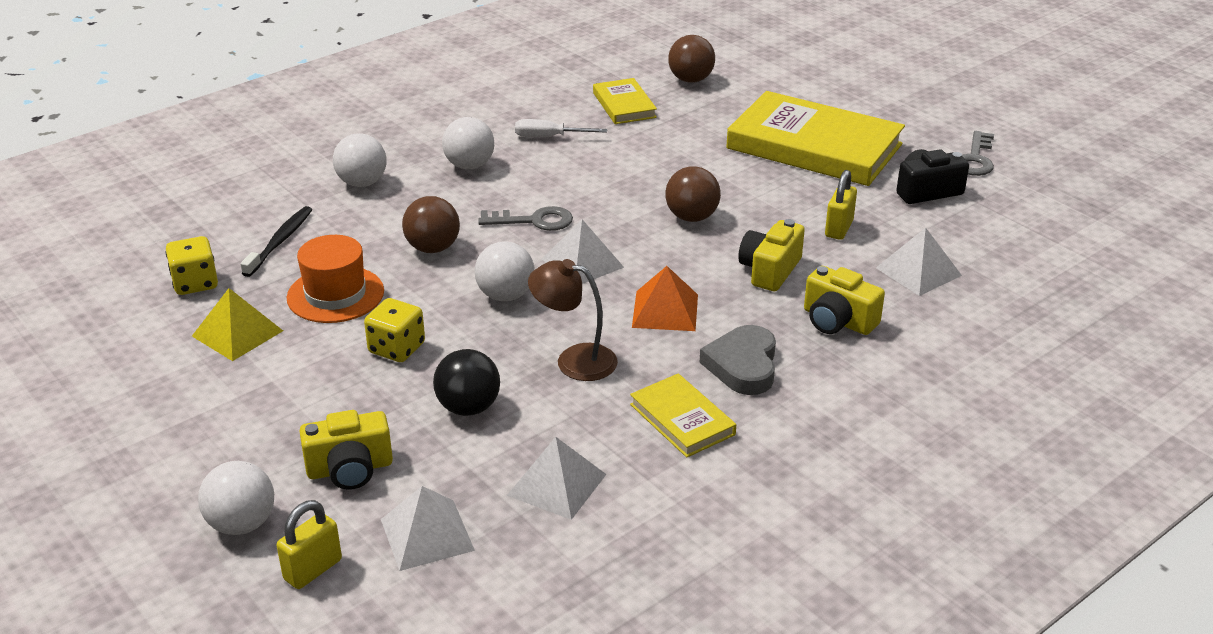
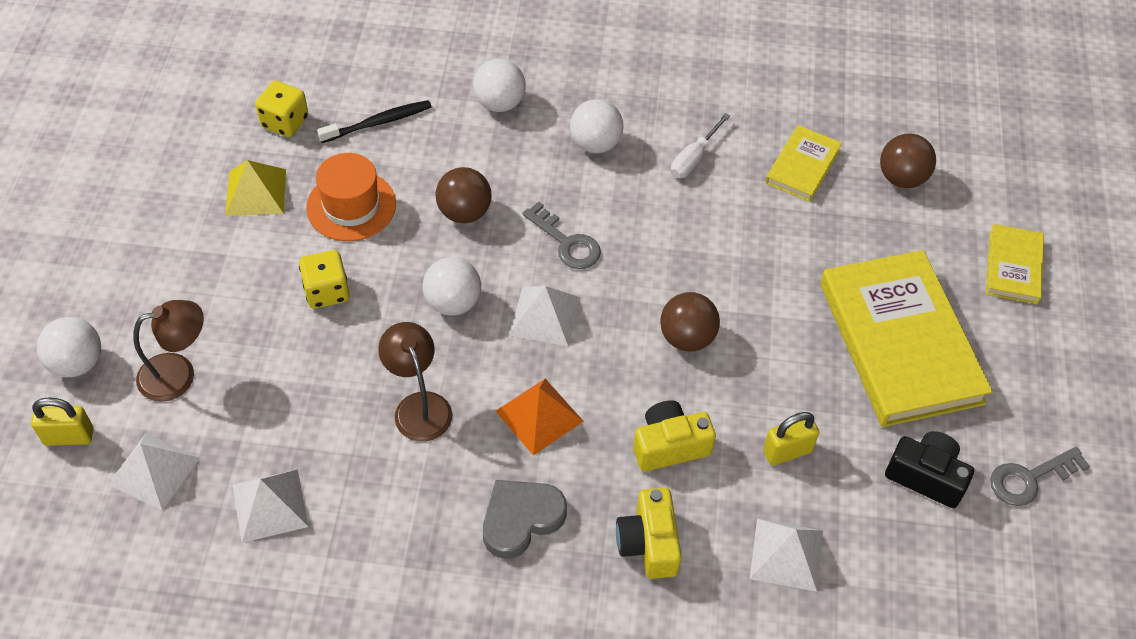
camera: 45 degrees right, 20 degrees up
yellow camera [299,410,393,490] -> brown lamp [133,300,204,402]
black ball [433,349,500,416] -> none
white screwdriver [515,119,607,137] -> white screwdriver turned 105 degrees counterclockwise [671,113,730,178]
yellow book [630,373,736,458] -> yellow book moved to [986,224,1044,304]

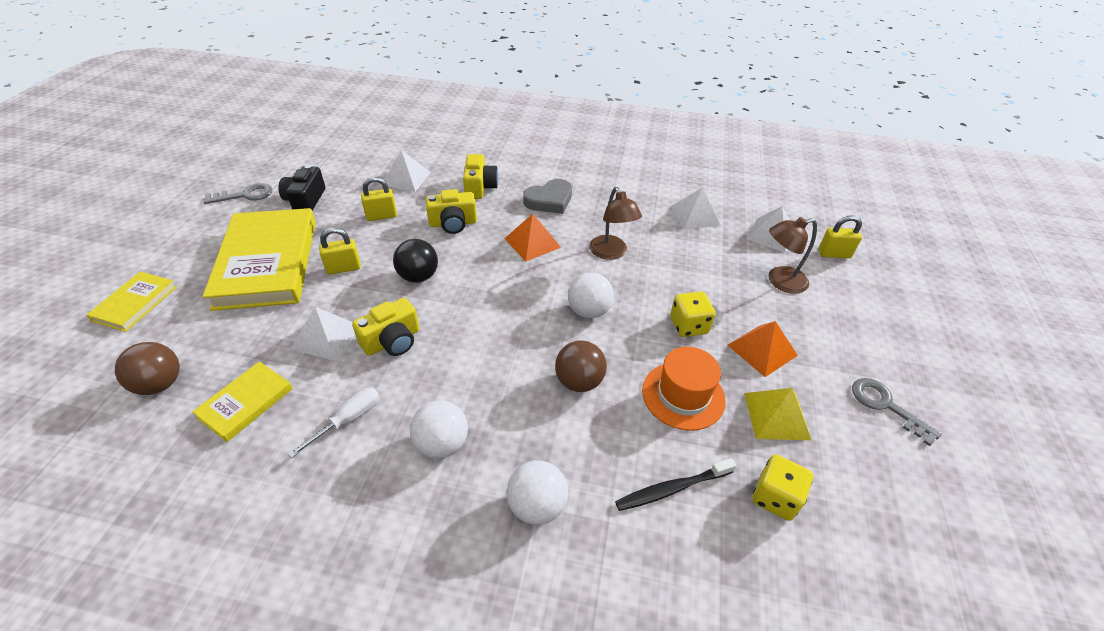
camera: 175 degrees left, 10 degrees down
white ball [37,317,101,377] -> none
white pyramid [509,286,581,346] -> white pyramid moved to [291,307,355,361]
grey key [522,202,601,269] -> grey key moved to [852,378,942,446]
brown ball [660,292,720,352] -> black ball [393,239,438,283]
black camera [885,431,974,508] -> black camera turned 60 degrees clockwise [278,165,325,211]
none -> yellow padlock [319,228,361,275]
none -> yellow camera [352,298,419,356]
none -> orange pyramid [728,321,798,377]

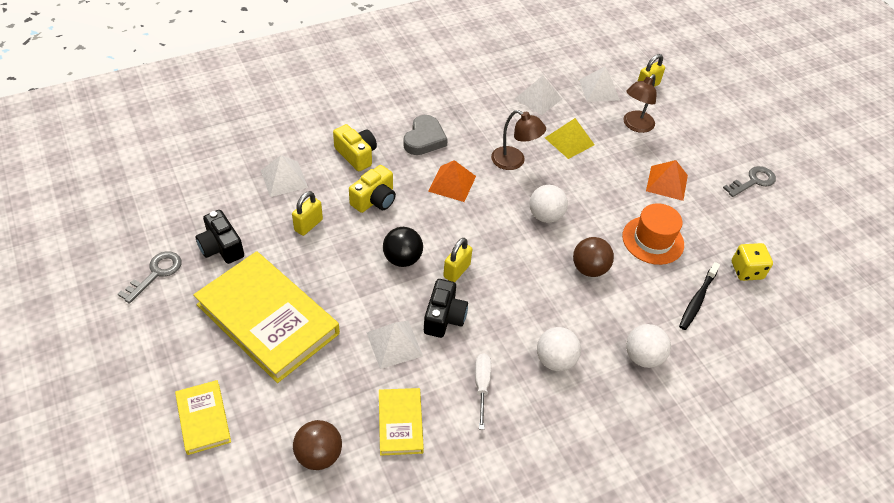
camera: 40 degrees left, 5 degrees up
yellow padlock [319,228,361,275] -> yellow padlock moved to [443,238,472,282]
yellow camera [352,298,419,356] -> black camera [424,279,468,338]
yellow dice [670,292,716,337] -> none
yellow pyramid [744,388,811,440] -> yellow pyramid moved to [545,118,595,159]
grey key [852,378,942,446] -> grey key turned 135 degrees clockwise [723,166,776,197]

